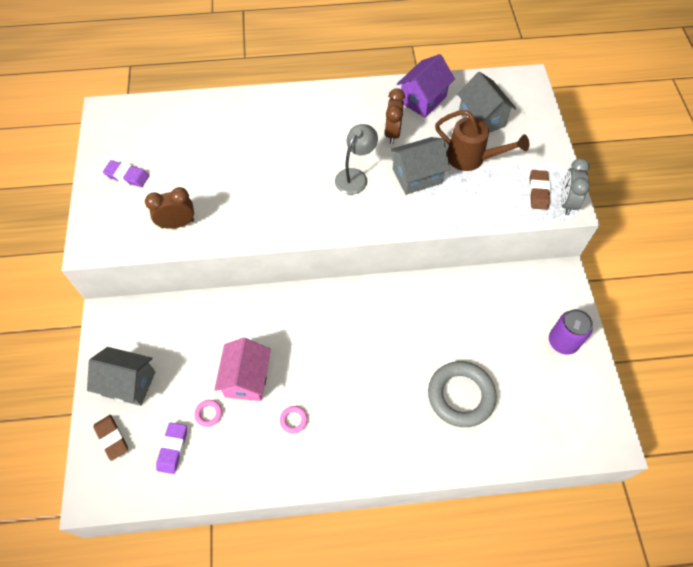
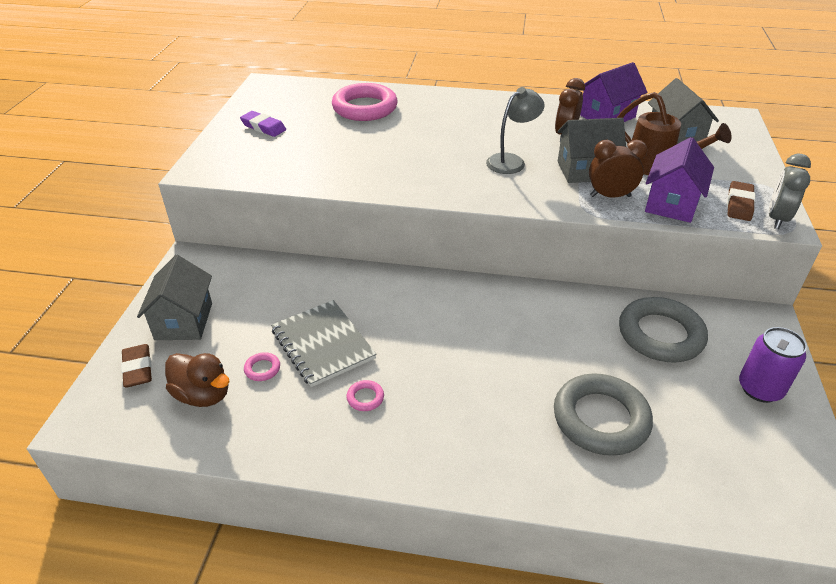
camera: 15 degrees right, 20 degrees down
grey house [87,347,155,406] -> grey house turned 60 degrees clockwise [137,255,212,340]
brown clock [145,187,194,229] -> brown clock moved to [589,140,648,198]
purple eraser [156,422,187,474] -> brown duck [165,353,230,407]
pink house [214,338,271,401] -> grey notebook [271,300,376,387]
none -> pink ring [332,83,397,121]
none -> grey ring [619,297,708,363]
none -> purple house [645,137,714,223]

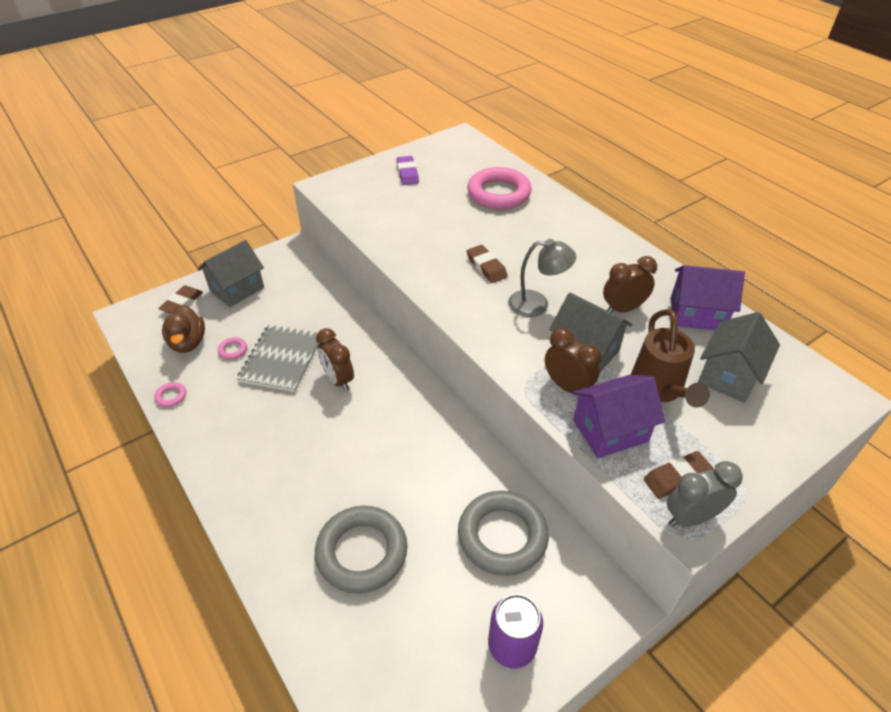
camera: 45 degrees right, 5 degrees up
pink ring [346,380,384,411] -> pink ring moved to [154,382,186,407]
none -> brown clock [316,328,354,391]
none -> brown eraser [467,245,508,283]

